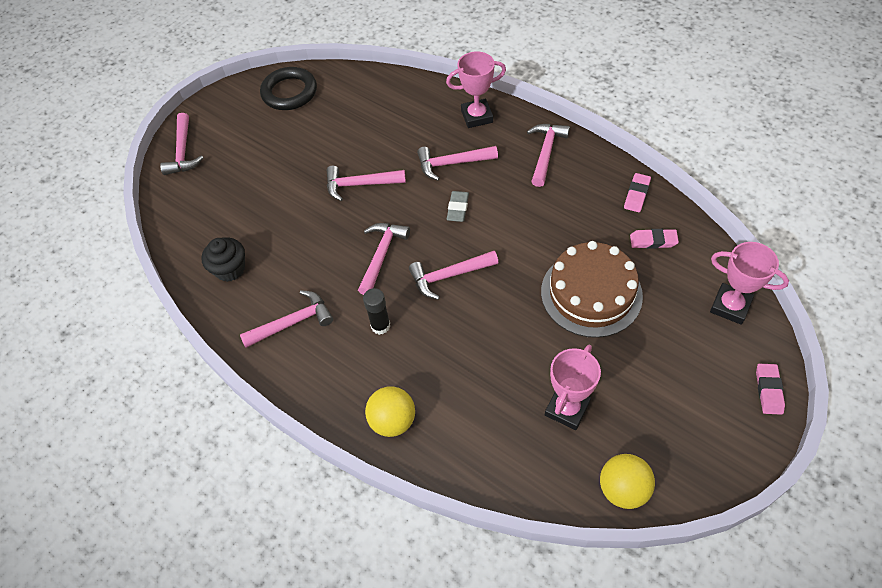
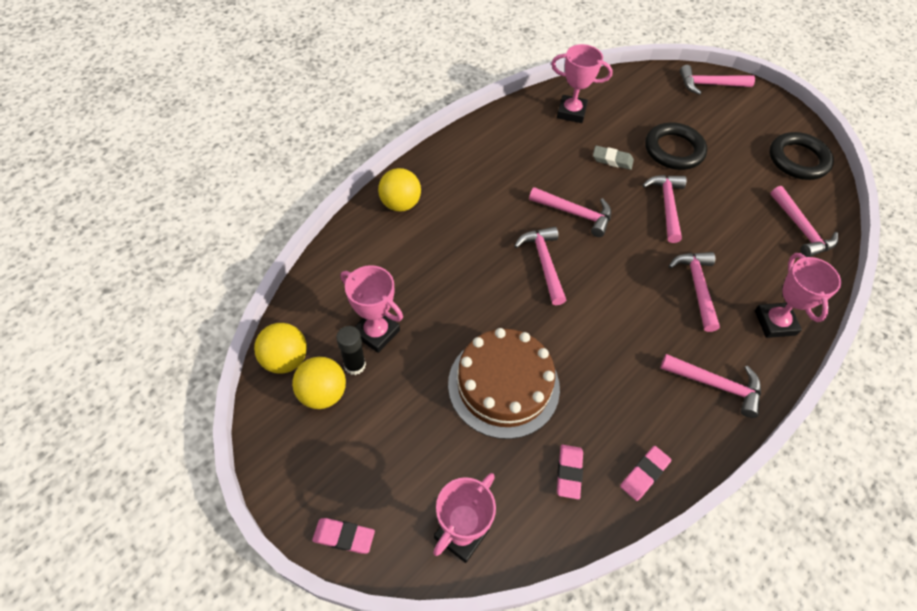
camera: 90 degrees right, 0 degrees up
black cupcake [201,237,245,282] -> pink trophy [551,44,613,123]
pink hammer [240,290,333,348] -> pink hammer moved to [770,186,838,257]
black glue stick [363,288,390,335] -> black glue stick moved to [336,326,366,375]
grey eraser [447,191,469,222] -> grey eraser moved to [593,146,634,170]
pink eraser [624,173,651,212] -> pink eraser turned 75 degrees counterclockwise [620,446,671,501]
none -> yellow ball [292,357,346,409]
none -> black ring [645,123,707,170]

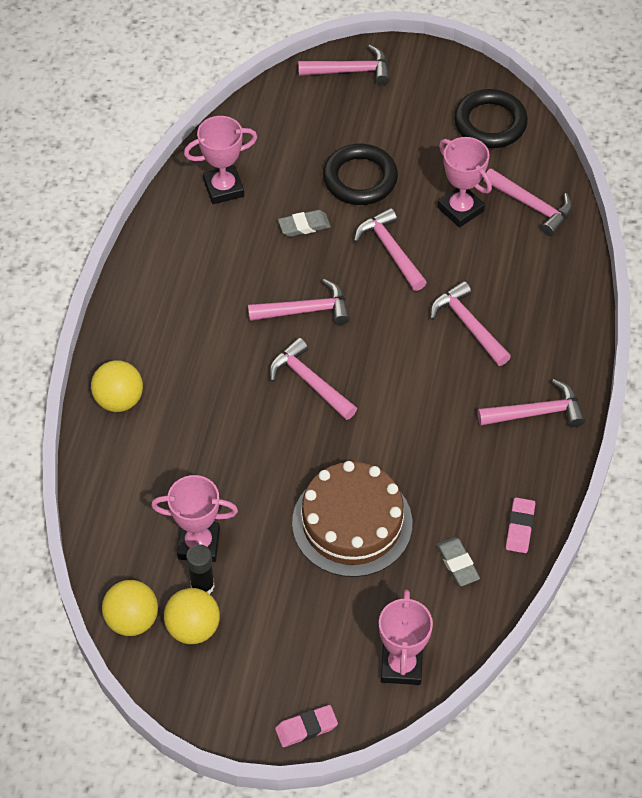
camera: 30 degrees left, 0 degrees up
pink eraser [557,445,583,499] -> grey eraser [436,537,480,586]
pink hammer [680,65,755,95] -> pink hammer turned 150 degrees counterclockwise [298,45,390,85]
pink trophy [755,253,841,338] -> pink trophy moved to [437,137,492,228]

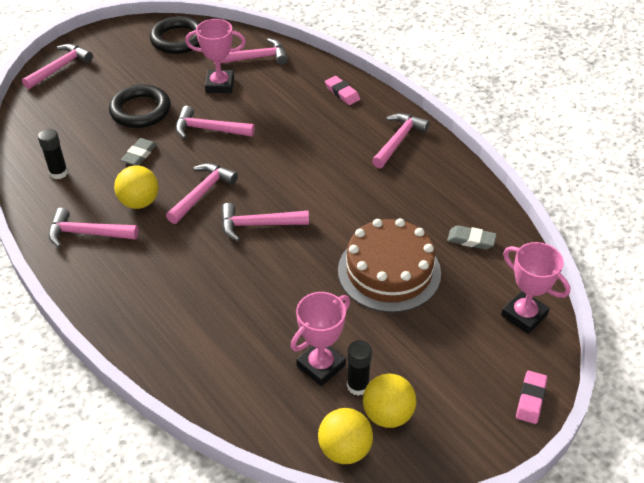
camera: 50 degrees left, 10 degrees down
yellow ball [91,360,143,412] -> yellow ball moved to [114,165,159,209]
pink trophy [184,116,257,204] -> black glue stick [38,129,68,179]
pink hammer [430,281,511,366] -> pink hammer moved to [48,208,138,248]
pink eraser [506,497,535,553] -> pink eraser moved to [325,76,360,105]

